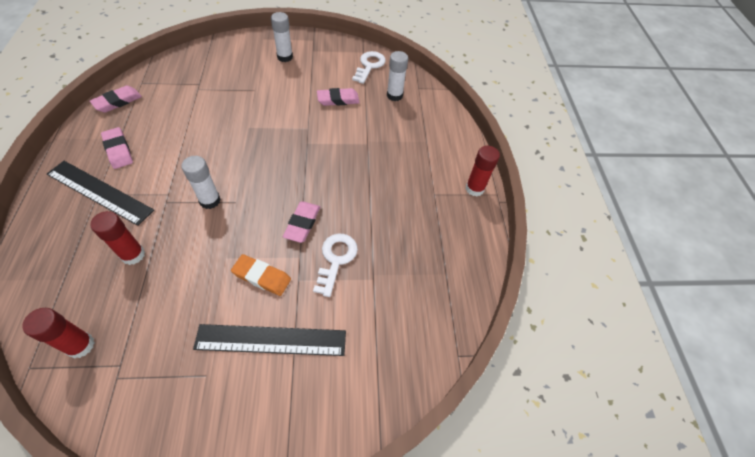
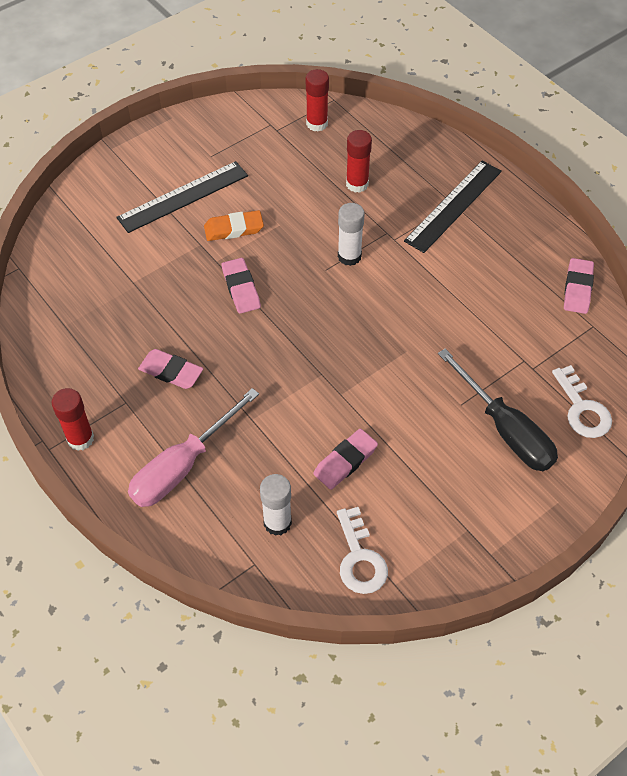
camera: 150 degrees right, 0 degrees up
black ruler [47,161,154,226] -> black ruler turned 45 degrees counterclockwise [404,161,502,253]
pink eraser [101,127,133,169] -> pink eraser moved to [138,349,203,389]
white glue stick [271,12,293,62] -> none
white key [313,234,358,297] -> white key moved to [552,365,612,438]
none -> pink screwdriver [128,388,259,507]
none -> black screwdriver [438,349,558,471]

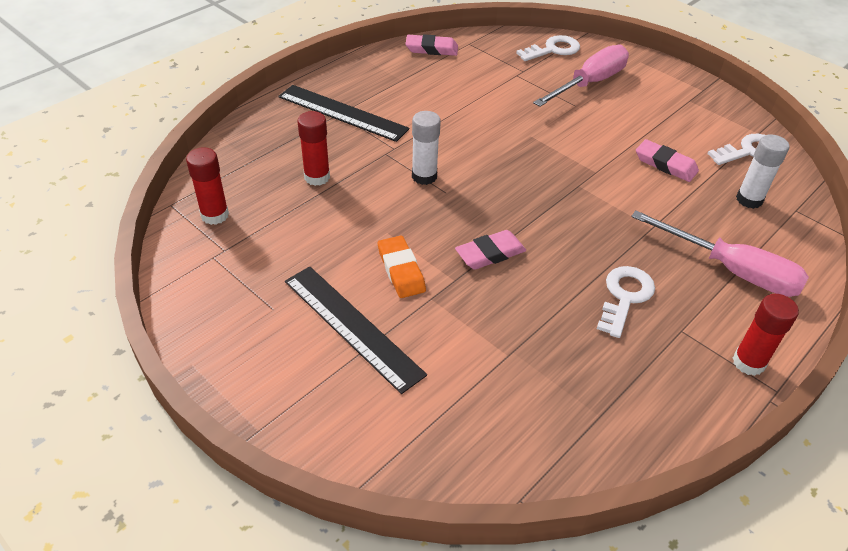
camera: 100 degrees left, 10 degrees down
pink eraser [138,349,203,389] -> white key [597,266,655,338]
black screwdriver [438,349,558,471] -> pink screwdriver [533,45,629,107]

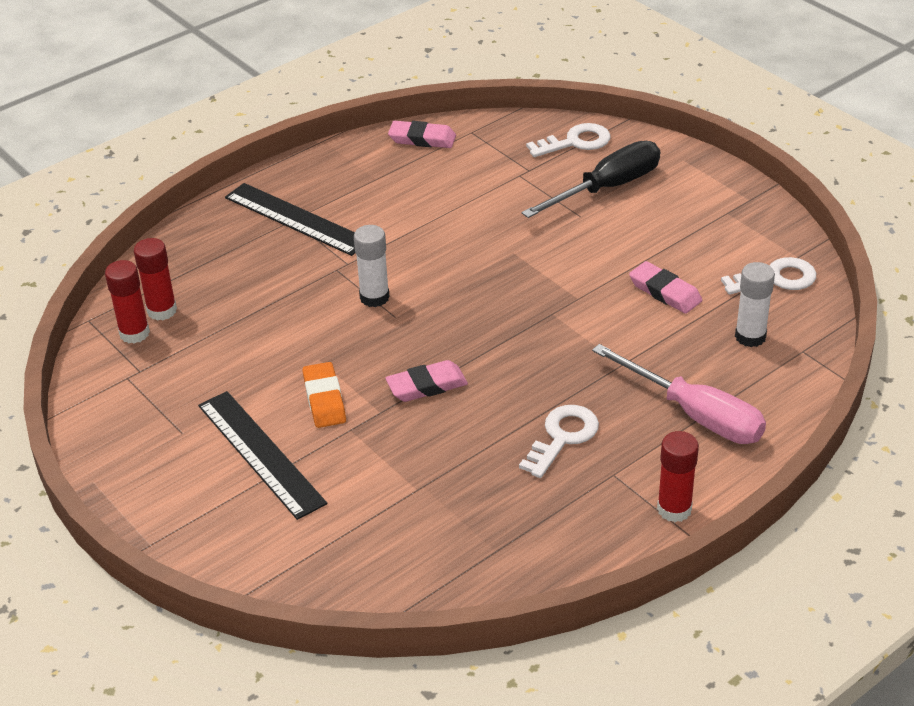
camera: 10 degrees right, 5 degrees down
red glue stick [297,111,330,186] -> red glue stick moved to [134,238,177,321]
pink screwdriver [533,45,629,107] -> black screwdriver [522,141,660,218]

